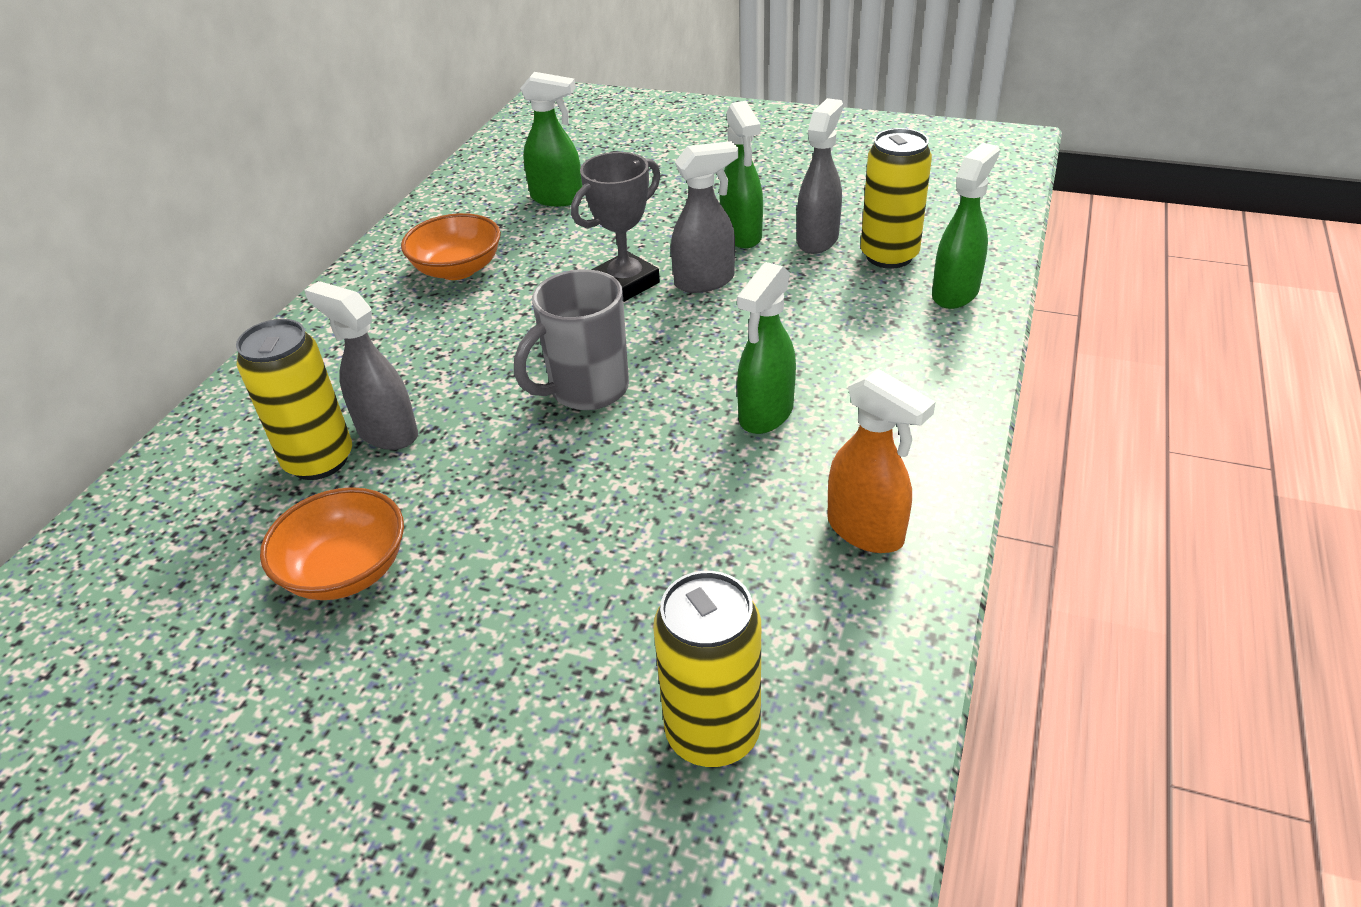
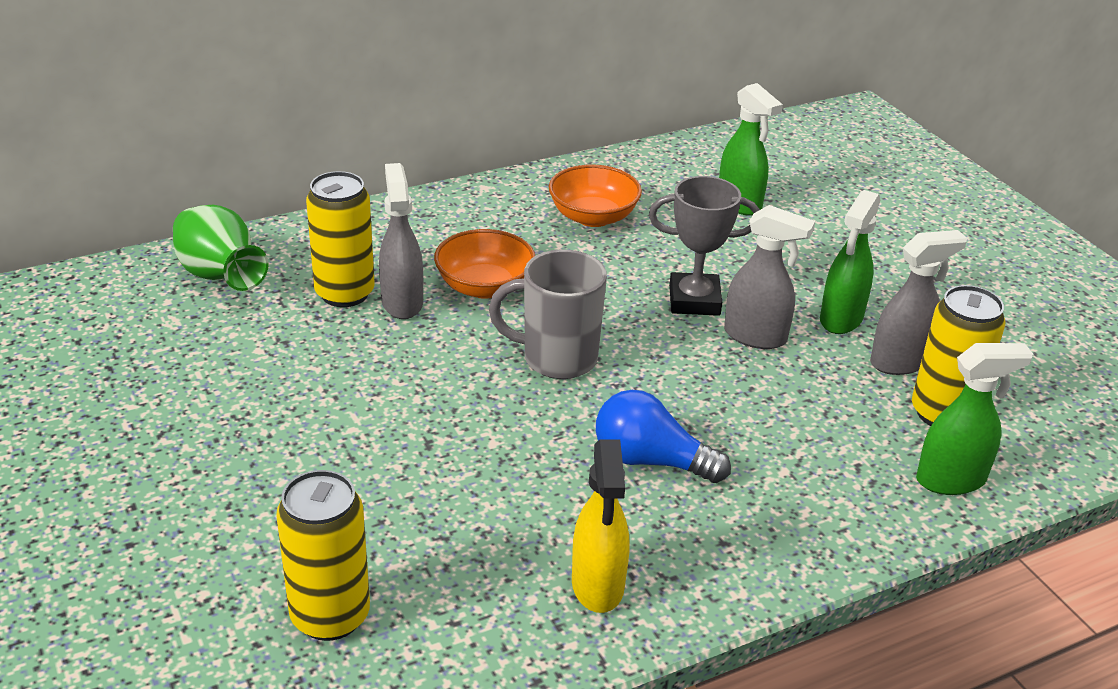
camera: 40 degrees right, 5 degrees down
orange bowl [260,487,404,600] -> orange bowl moved to [434,229,535,299]
green spray bottle [737,262,796,434] -> blue light bulb [596,390,731,483]
orange spray bottle [827,369,935,553] -> yellow spray bottle [572,439,629,613]
none -> green vase [173,205,269,291]

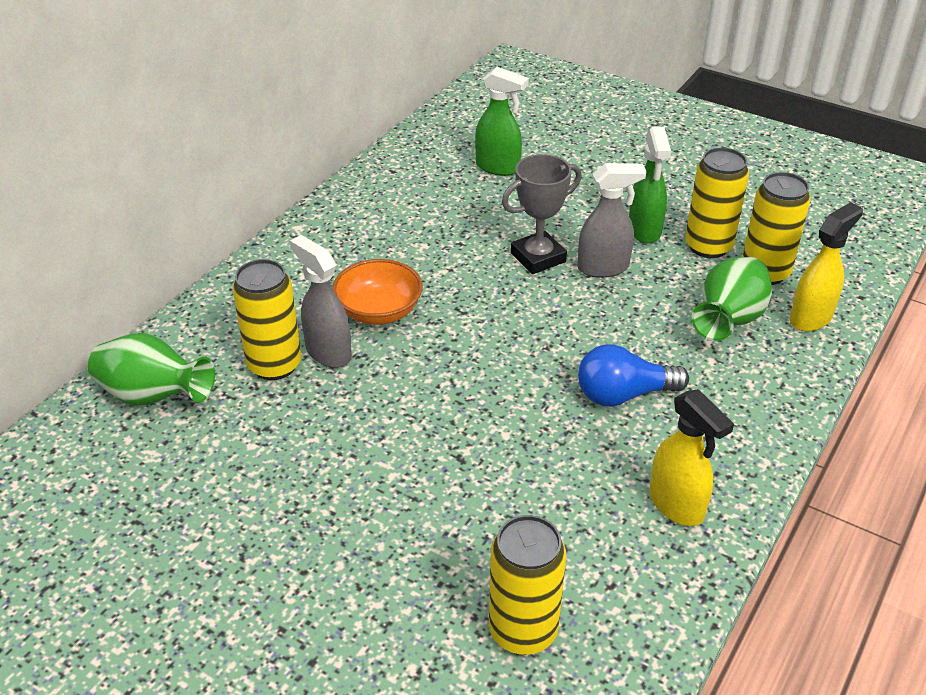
camera: 30 degrees left, 5 degrees up
grey mug [489,250,607,379] -> none
orange bowl [549,165,642,227] -> none
grey spray bottle [870,230,967,375] -> yellow can [685,147,749,258]
green spray bottle [916,343,1033,495] -> yellow spray bottle [790,202,863,332]
none -> green vase [692,257,772,341]

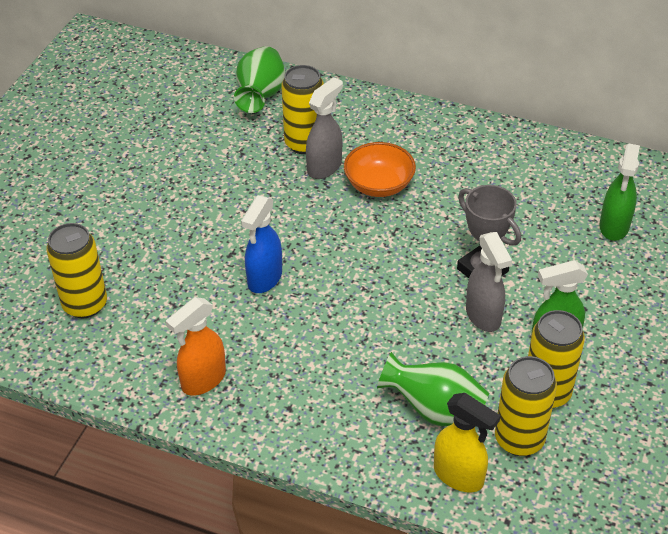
camera: 80 degrees right, 5 degrees up
blue light bulb [578,344,689,406] -> none
yellow spray bottle [649,389,734,526] -> orange spray bottle [166,297,226,396]
none -> blue spray bottle [241,195,282,293]

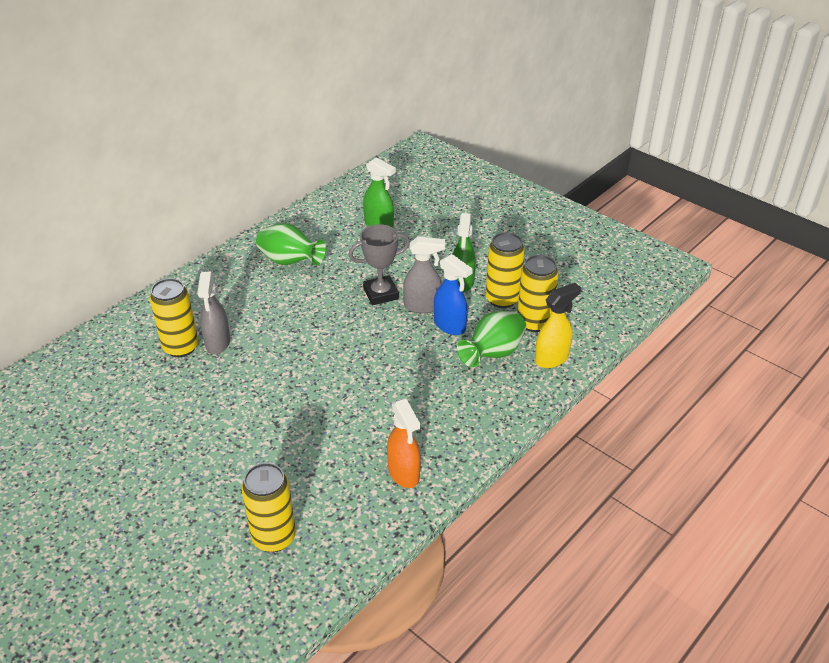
camera: 70 degrees left, 5 degrees down
green vase [234,46,285,113] -> green vase moved to [256,223,326,265]
blue spray bottle [241,195,282,293] -> blue spray bottle moved to [434,254,473,335]
grey spray bottle [306,77,343,179] -> grey spray bottle turned 150 degrees counterclockwise [197,272,230,354]
orange bowl [344,142,416,197] -> none

